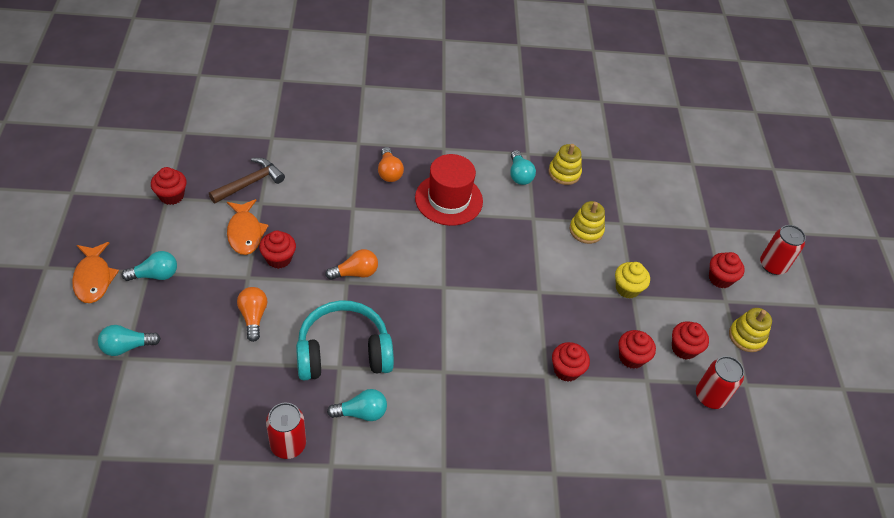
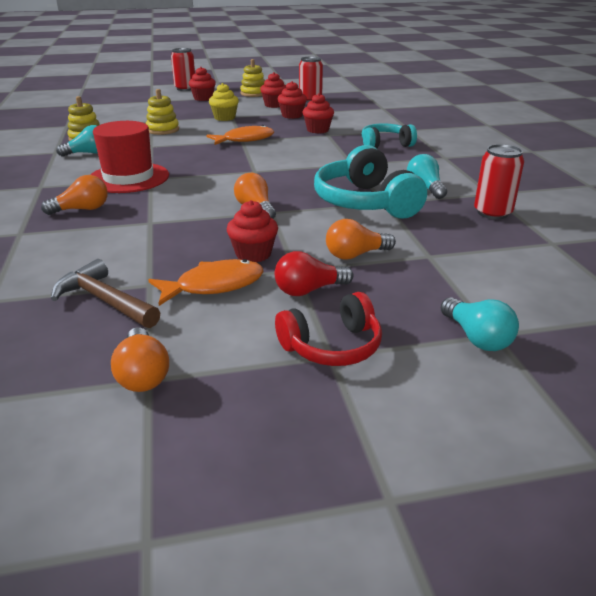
camera: 95 degrees left, 20 degrees down
orange fish [72,242,119,303] -> orange fish moved to [206,125,274,145]
turquoise light bulb [122,251,177,281] -> red headphones [275,292,382,366]
red cupcake [151,167,187,205] -> orange light bulb [111,327,169,392]
none -> red light bulb [275,251,354,296]
none -> turquoise headphones [362,123,417,148]

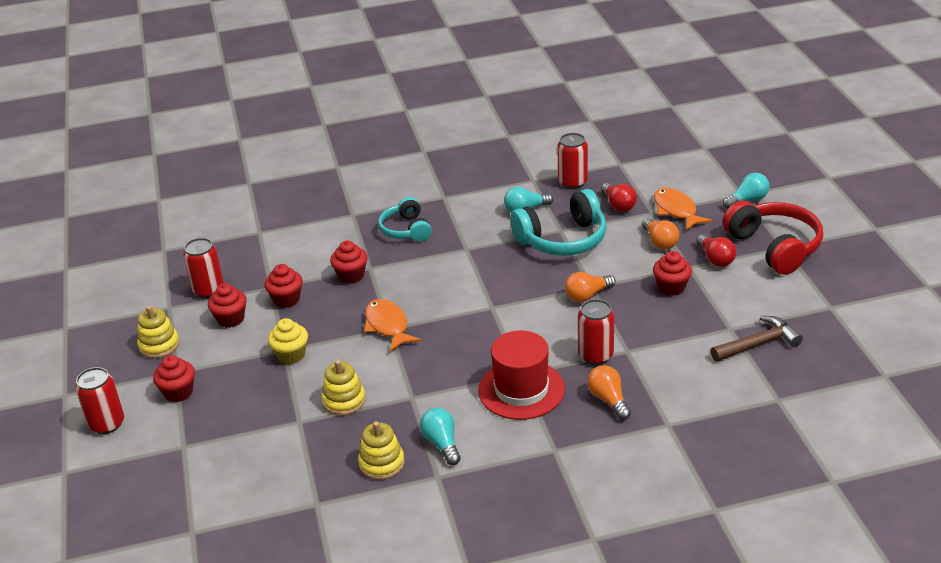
camera: 90 degrees left, 5 degrees up
brown hammer [51,259,160,328] -> brown hammer turned 150 degrees counterclockwise [711,316,803,362]
orange light bulb [111,327,169,392] -> none
orange fish [149,259,264,306] -> orange fish moved to [654,188,712,231]
red headphones [275,292,382,366] -> red headphones [722,200,823,275], size x1.61
none -> red can [578,299,614,365]
none -> red light bulb [601,183,637,212]

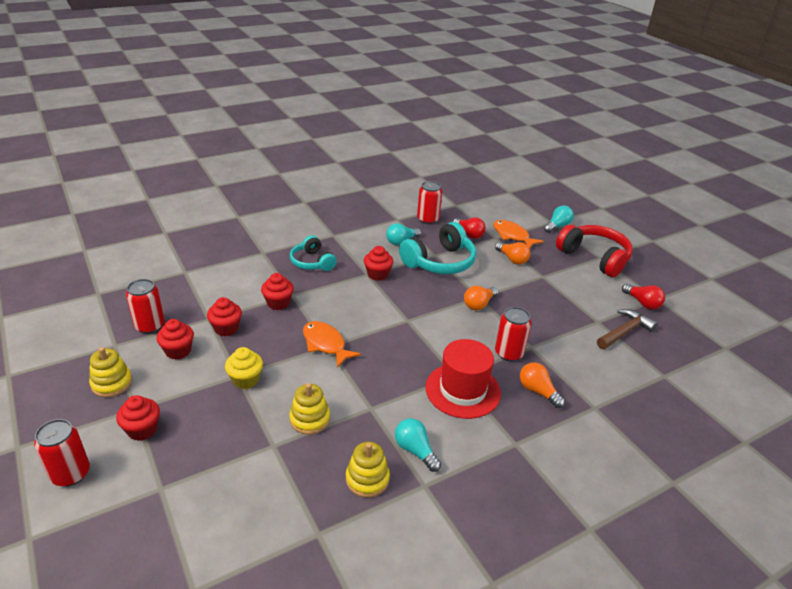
camera: 20 degrees left, 0 degrees up
red cupcake [653,251,692,296] -> red cupcake moved to [364,246,393,281]
red light bulb [696,234,736,267] -> red light bulb moved to [622,284,665,310]

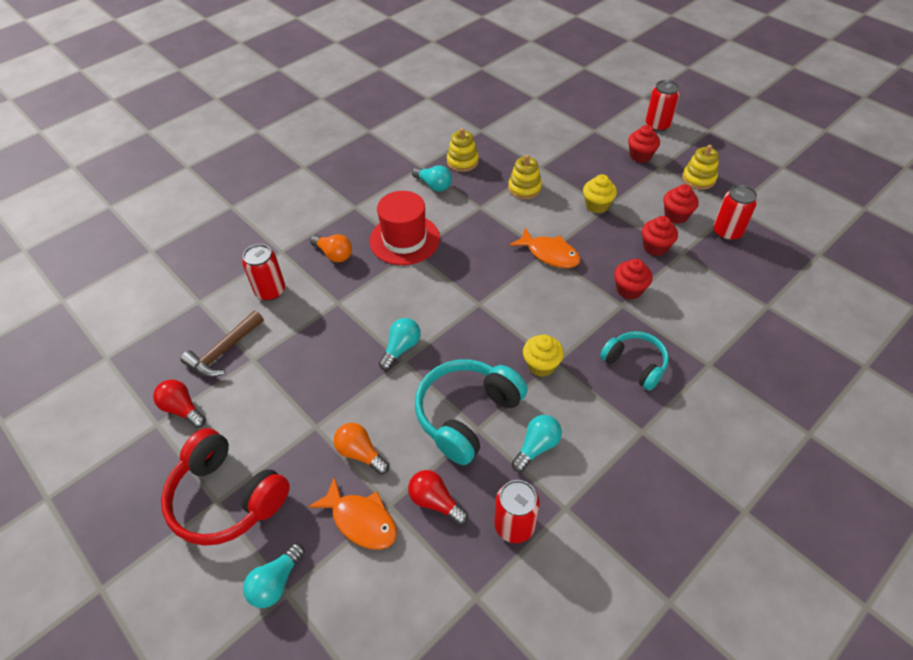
camera: 170 degrees right, 15 degrees up
red cupcake [364,246,393,281] -> yellow cupcake [523,335,564,377]
orange light bulb [464,286,498,310] -> turquoise light bulb [379,318,421,370]
red can [495,307,532,362] -> red can moved to [242,244,285,301]

